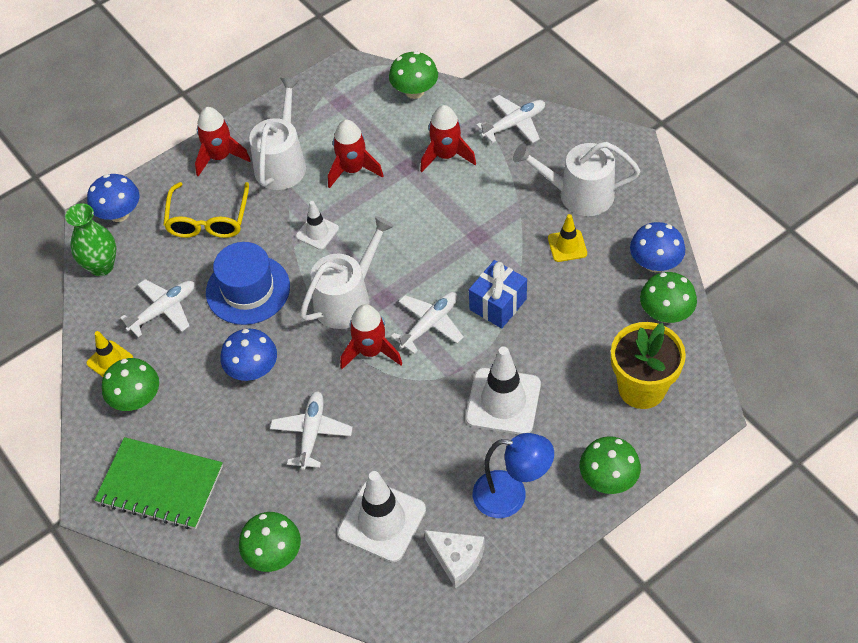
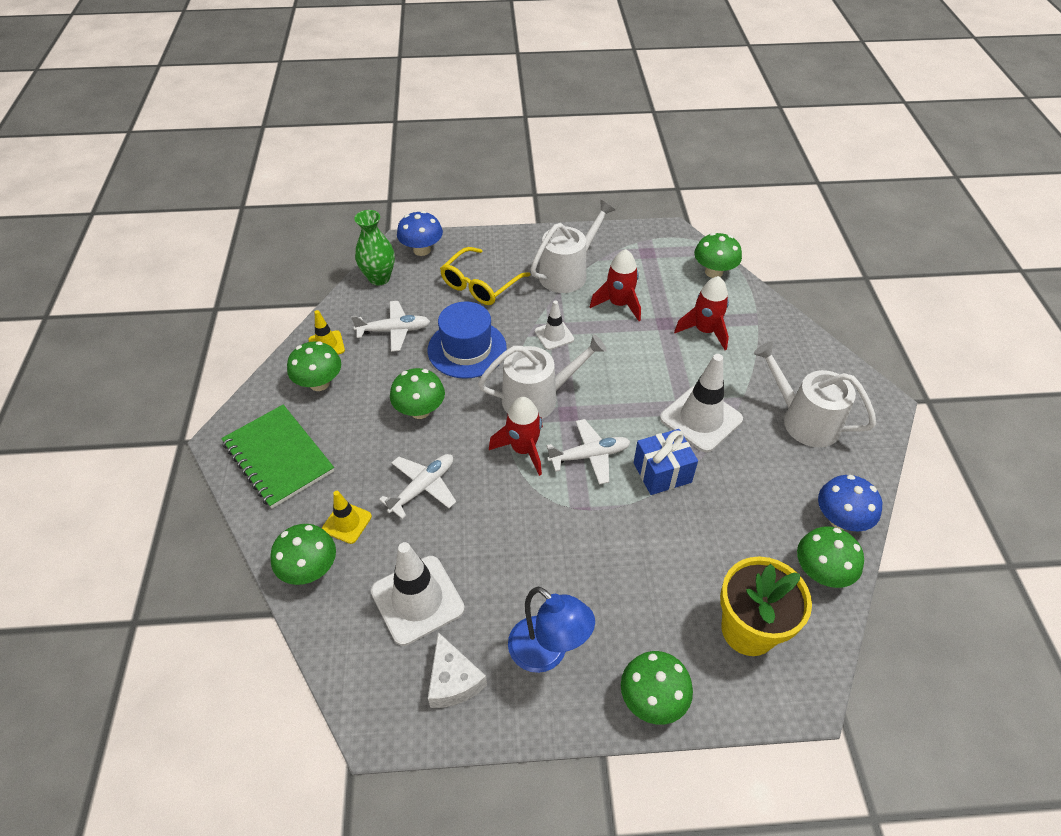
camera: 30 degrees right, 5 degrees down
red rocket [195,107,251,176] -> none
blue mushroom [220,329,277,381] -> green mushroom [390,368,445,419]
white traffic cone [466,346,541,434] -> white traffic cone moved to [660,354,743,453]
white plane [476,95,545,143] -> none
yellow traffic cone [548,214,587,262] -> yellow traffic cone moved to [322,491,372,544]

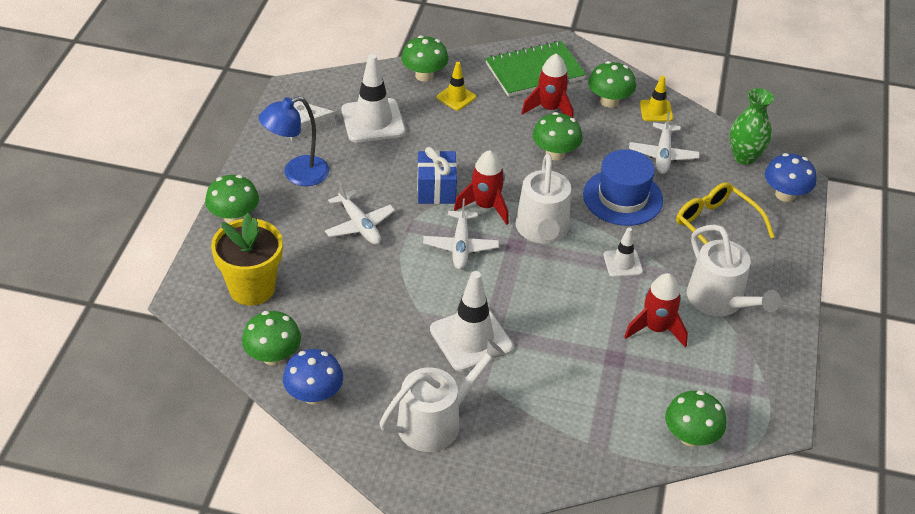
camera: 105 degrees right, 5 degrees down
white plane [379,454,456,519] -> white plane moved to [325,182,395,245]
blue gift [634,429,698,495] -> blue gift moved to [417,147,457,204]
red rocket [674,276,729,350] -> red rocket moved to [521,53,574,118]

